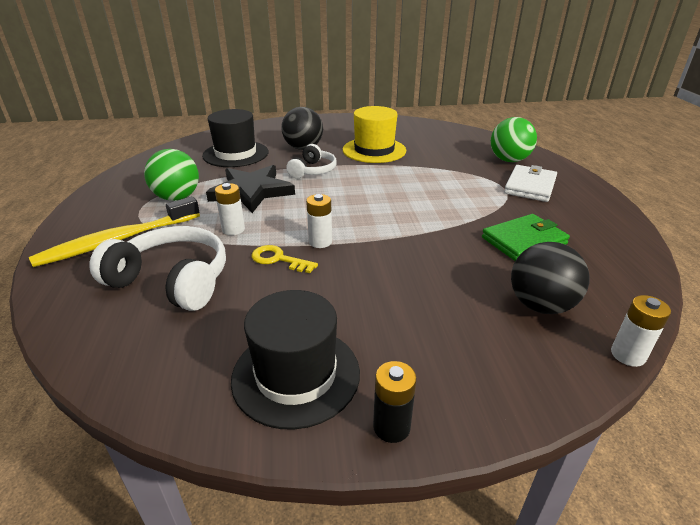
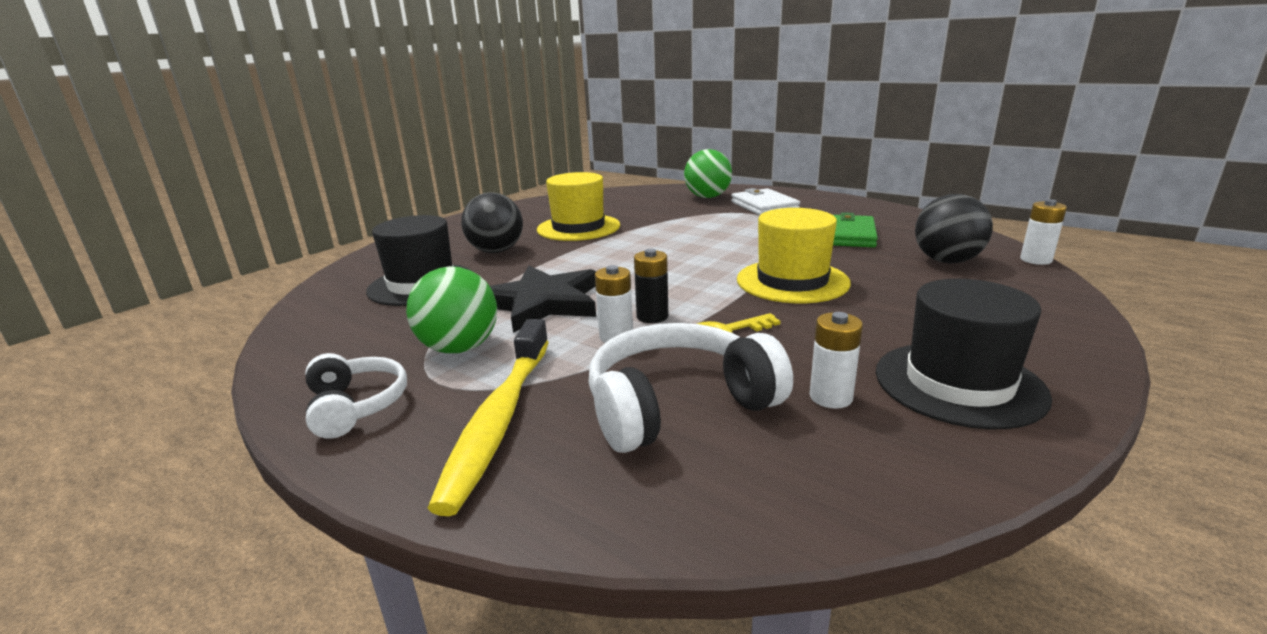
camera: 45 degrees left, 10 degrees down
white headphones [286,144,337,178] -> white headphones moved to [305,353,407,439]
white battery [306,194,332,248] -> white battery moved to [810,312,863,408]
black battery [373,361,417,443] -> black battery moved to [634,249,668,323]
none -> yellow hat [737,208,851,303]

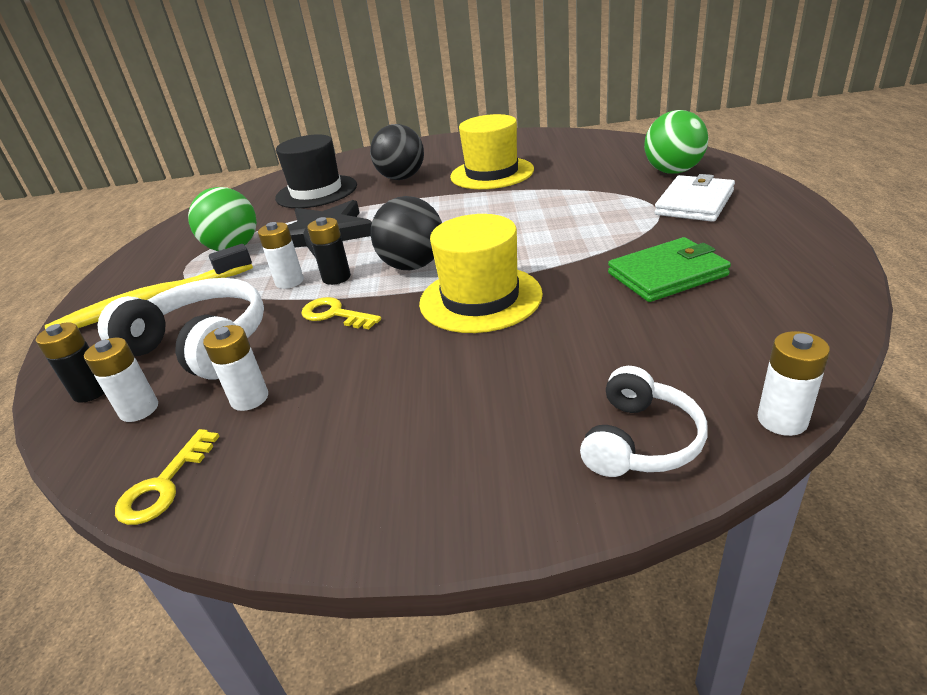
camera: 55 degrees right, 10 degrees up
white headphones [305,353,407,439] -> white headphones moved to [580,366,707,477]
black hat [876,279,1052,430] -> none
black ball [915,194,993,264] -> black ball moved to [371,196,442,270]
none -> black battery [36,323,104,403]
none -> white battery [84,338,158,422]
none -> yellow key [115,429,220,525]

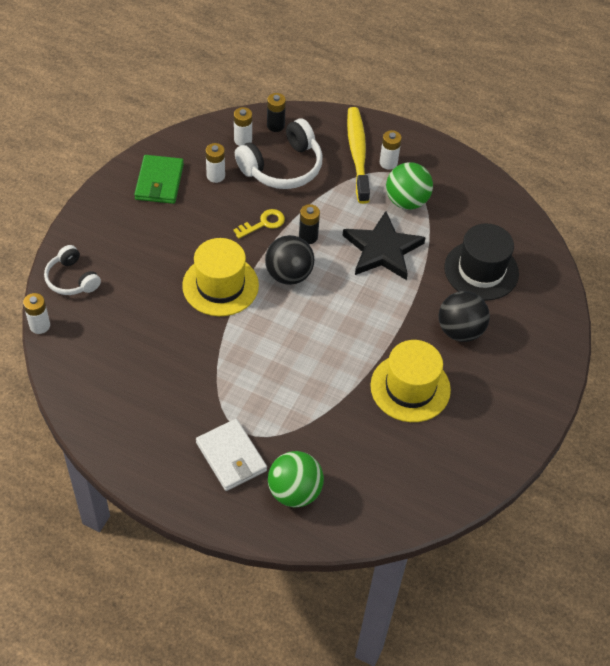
camera: 110 degrees right, 20 degrees up
yellow key [115,429,220,525] -> none
white battery [258,222,304,289] -> white battery moved to [380,130,402,170]
green wallet [608,237,731,302] -> green wallet moved to [134,155,184,204]

